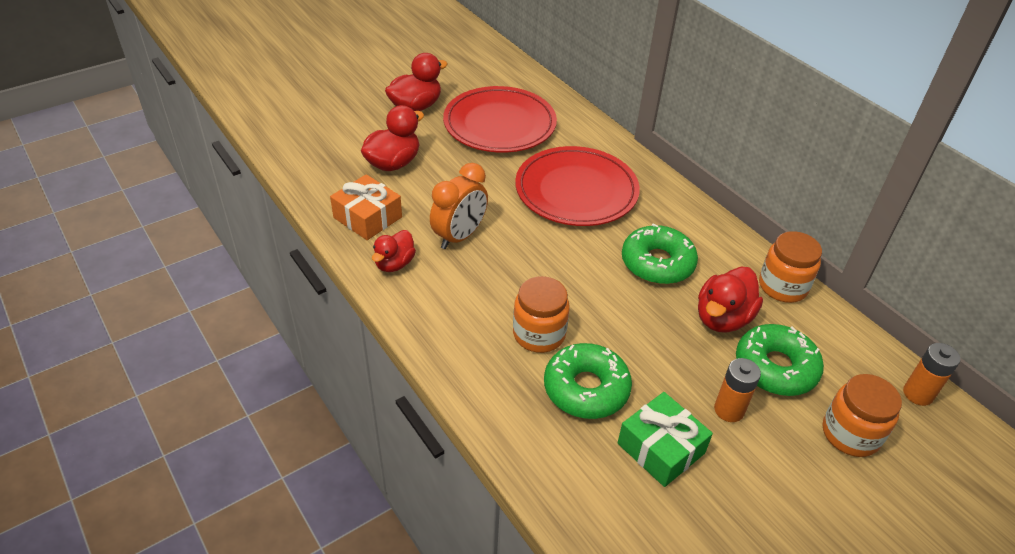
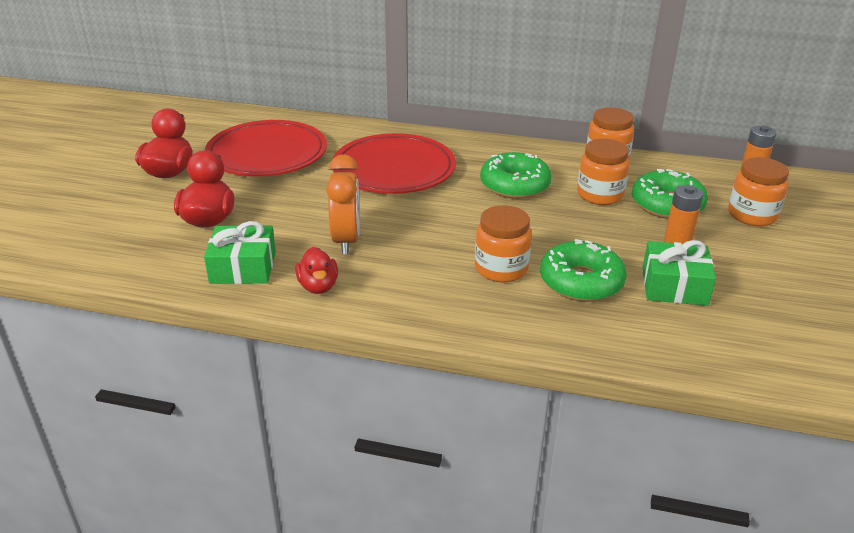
camera: 40 degrees left, 10 degrees down
orange gift [330,174,402,240] -> green gift [204,221,276,284]
red duck [698,267,763,333] -> orange jar [577,139,630,205]

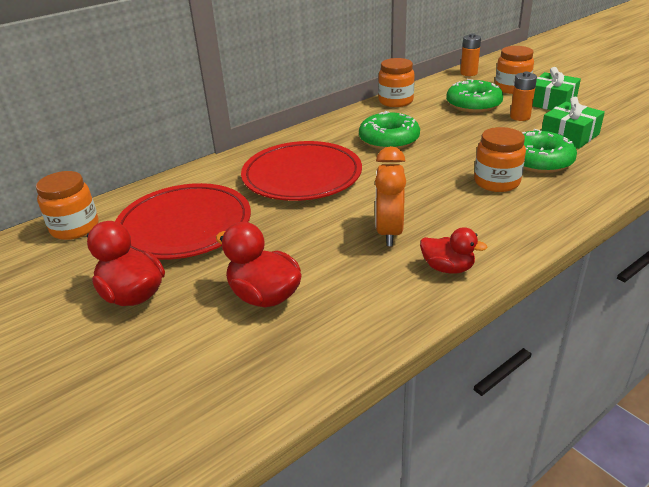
camera: 50 degrees left, 0 degrees up
green gift [204,221,276,284] -> green gift moved to [532,67,581,110]
orange clock [326,154,360,254] -> orange clock turned 120 degrees counterclockwise [375,146,406,246]
orange jar [577,139,630,205] -> orange jar moved to [36,171,98,240]

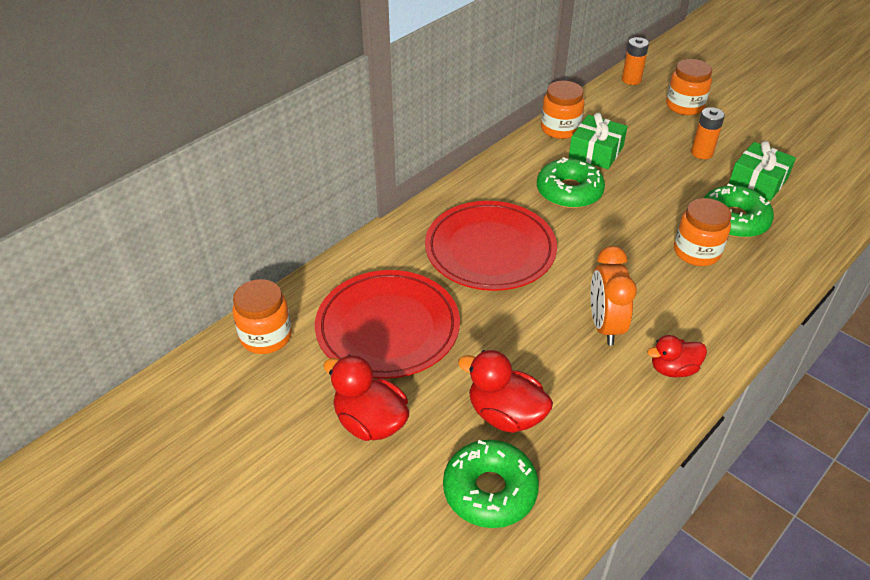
camera: 10 degrees left, 10 degrees up
red duck [420,227,488,273] -> red duck turned 150 degrees clockwise [647,335,707,377]
green donut [446,79,503,113] -> green donut moved to [443,440,539,528]
green gift [532,67,581,110] -> green gift moved to [569,113,628,169]

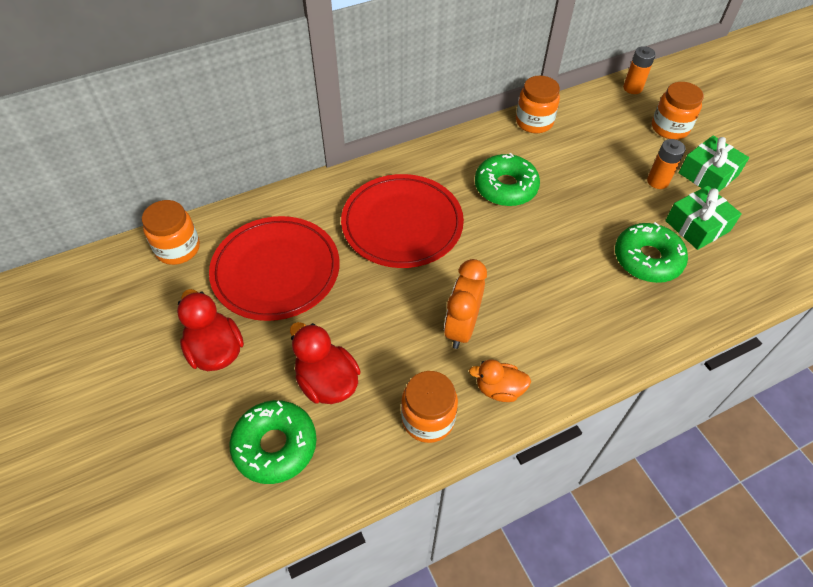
camera: 20 degrees right, 10 degrees up
green gift [569,113,628,169] -> green gift moved to [679,135,749,191]
red duck [647,335,707,377] -> orange duck [469,359,531,402]
orange jar [674,198,732,266] -> orange jar moved to [401,371,458,443]

